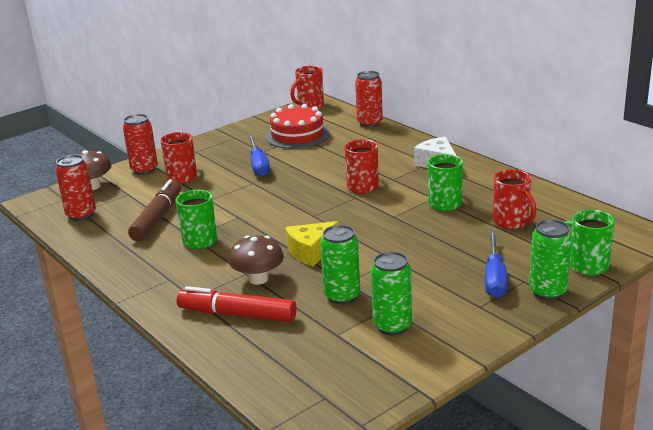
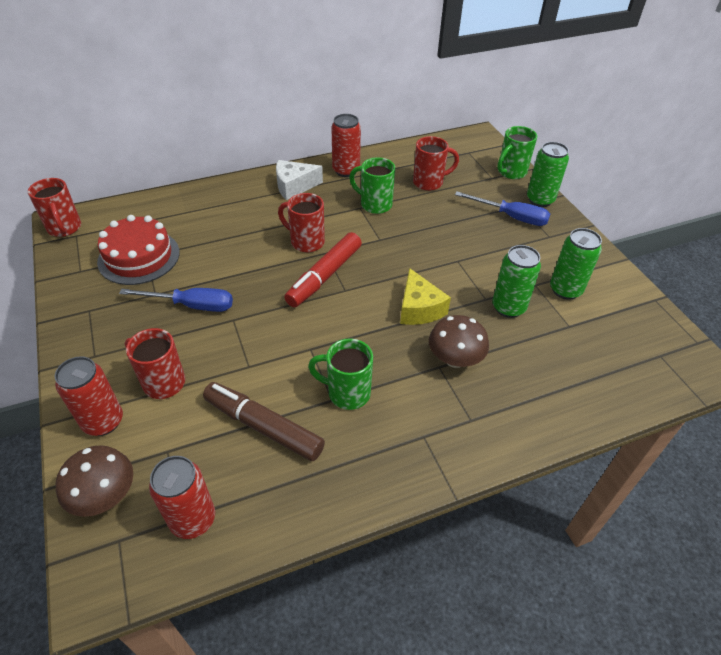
camera: 75 degrees left, 20 degrees up
red marker [177,286,297,322] -> red marker moved to [284,232,362,307]
red can [355,71,383,128] -> red can moved to [331,114,361,177]

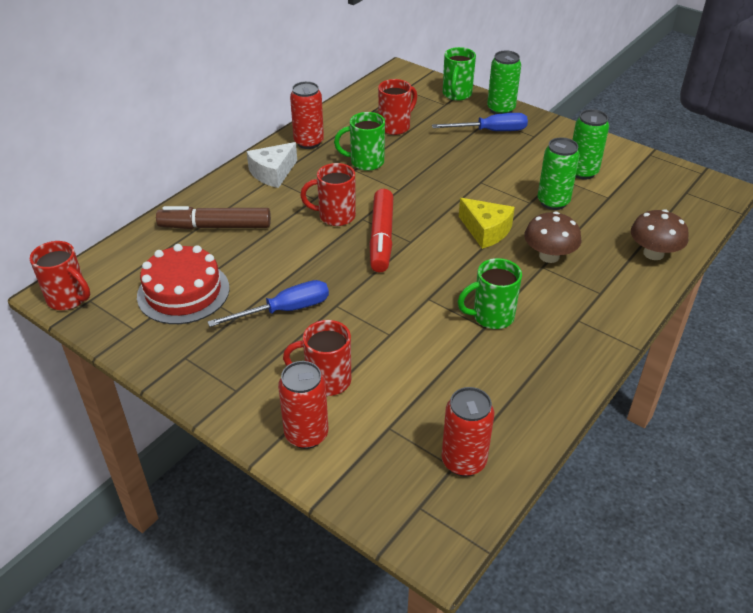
camera: 30 degrees left, 5 degrees down
brown mushroom [56,445,133,517] -> brown mushroom moved to [631,209,688,260]
brown marker [203,382,325,461] -> brown marker moved to [156,206,271,229]

